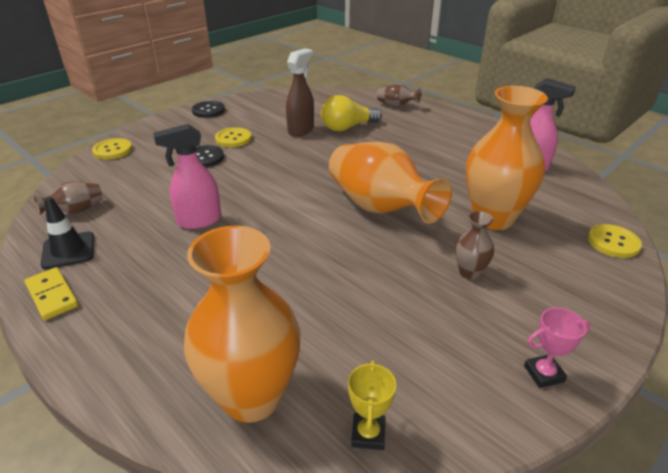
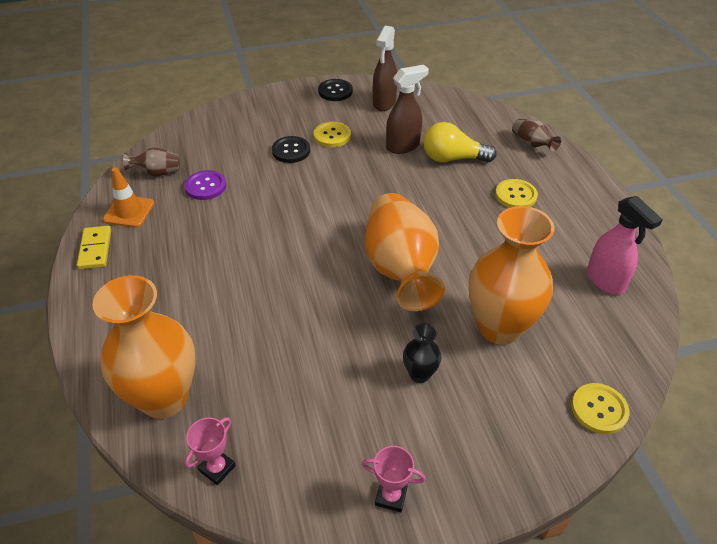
camera: 30 degrees right, 10 degrees up
black traffic cone [41,196,94,269] -> orange traffic cone [103,168,155,227]
yellow button [92,138,132,160] -> yellow button moved to [495,179,538,208]
pink spray bottle [153,124,221,229] -> none
yellow trophy [348,360,396,450] -> pink trophy [185,417,236,485]
brown vase [455,211,494,279] -> black vase [403,323,441,383]
none -> purple button [184,170,226,200]
none -> brown spray bottle [373,26,397,111]

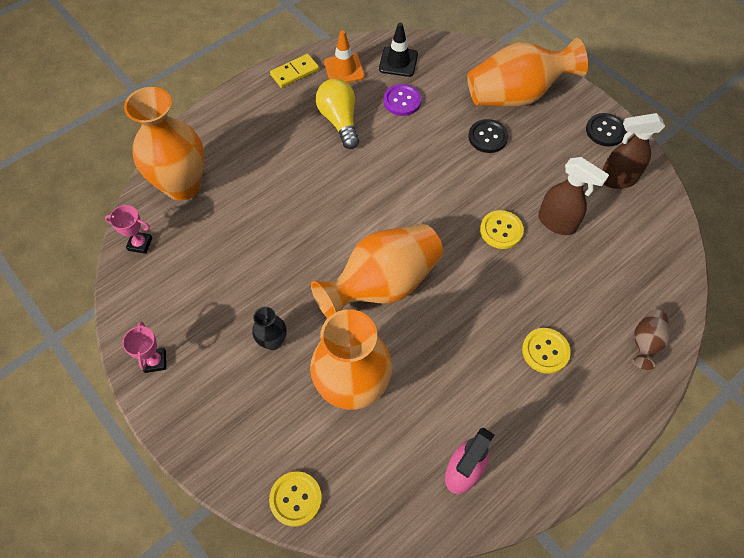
camera: 65 degrees right, 15 degrees up
brown vase [123,148,180,176] -> black traffic cone [379,23,418,77]
yellow button [314,122,351,147] -> yellow button moved to [480,210,524,249]
yellow light bulb [423,122,497,162] -> yellow light bulb moved to [316,79,359,149]
none -> orange vase [467,38,588,107]

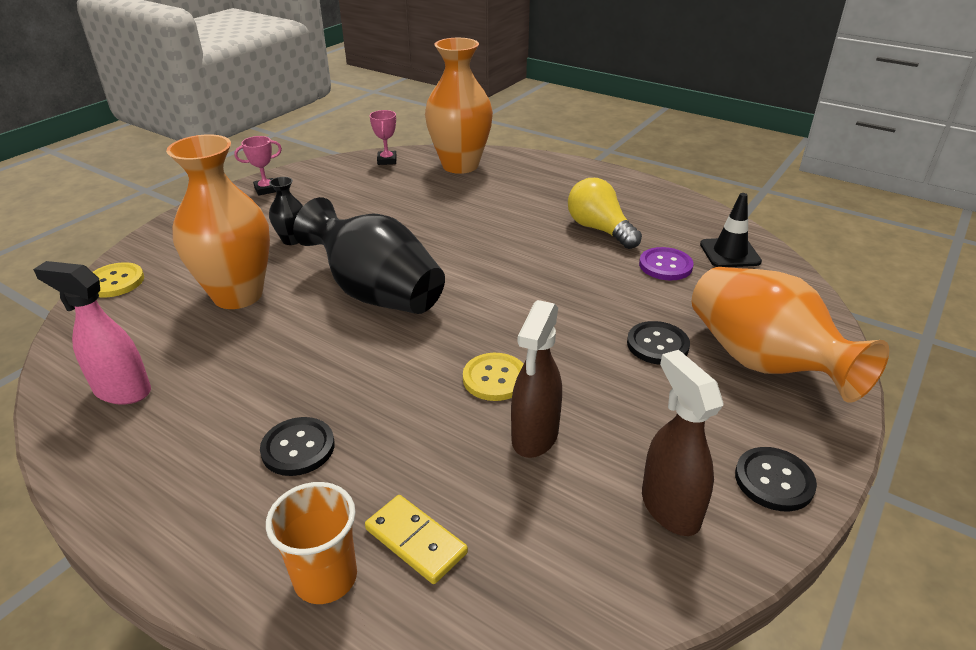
camera: 75 degrees right, 25 degrees down
yellow domino [270,54,319,88] -> yellow domino moved to [365,495,468,584]
orange vase [311,224,443,318] -> black vase [293,197,445,314]
yellow light bulb [316,79,359,149] -> yellow light bulb turned 90 degrees counterclockwise [568,178,642,249]
orange traffic cone [324,30,365,83] -> none
yellow button [522,328,571,374] -> black button [260,417,335,476]
brown vase [633,309,670,370] -> orange cup [266,482,357,604]

